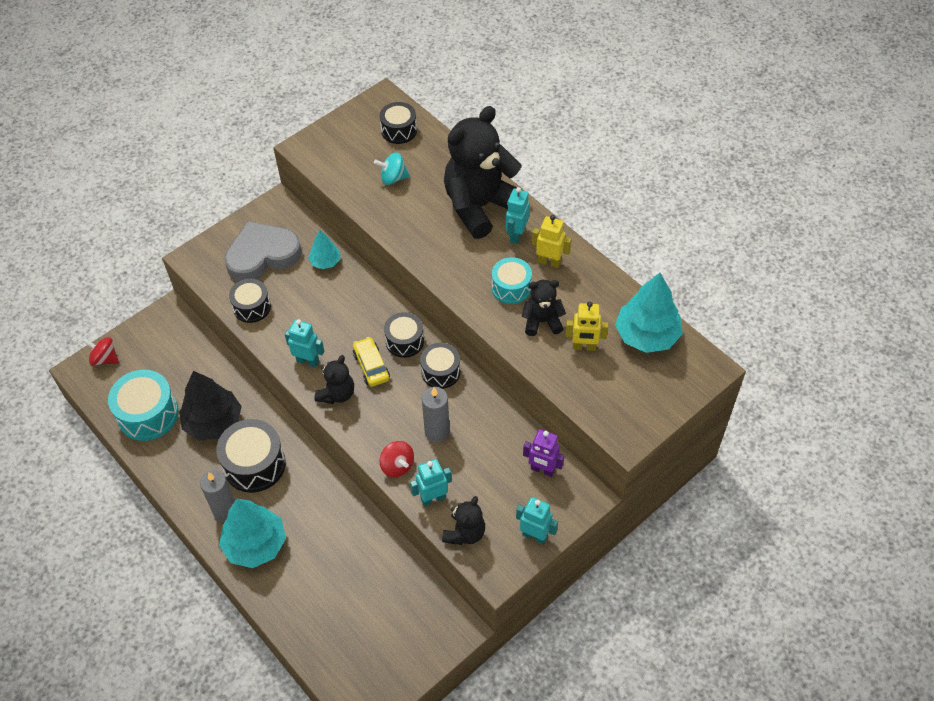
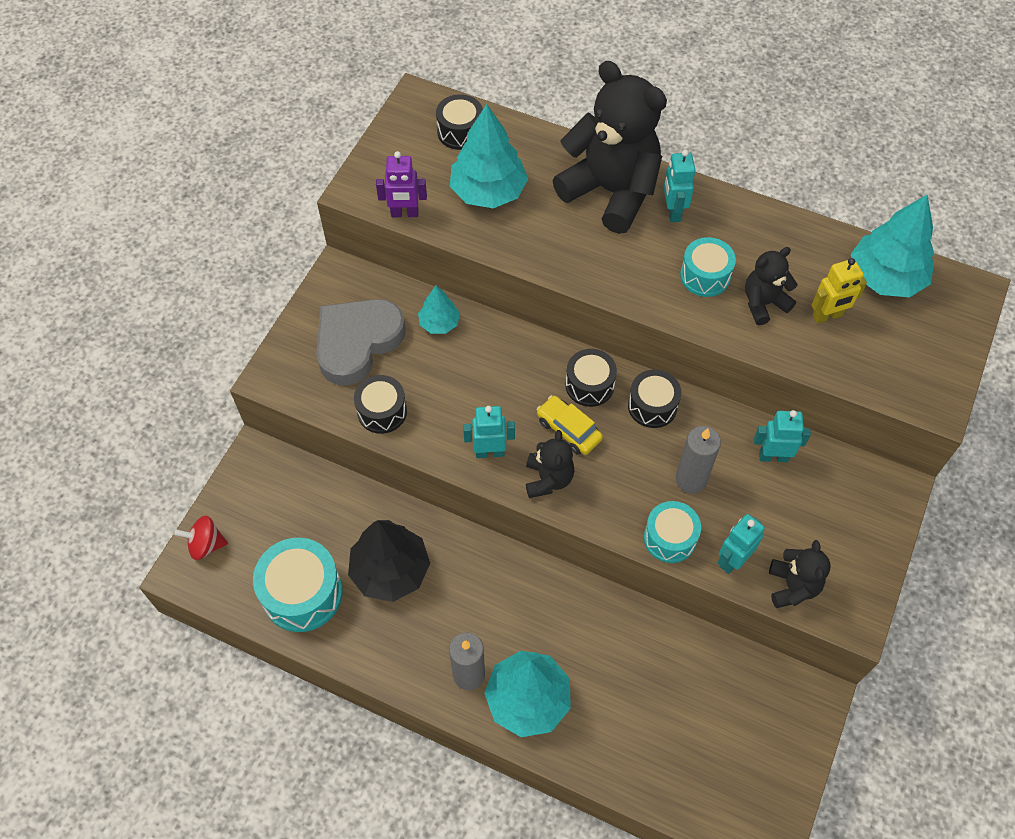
camera: 25 degrees left, 5 degrees up
black drum [216,419,286,493] -> none
turquoise spinning top [374,152,410,185] -> turquoise tree [450,104,528,208]
red spinning top [379,441,414,477] -> turquoise drum [644,501,701,563]
black teddy bear [444,106,522,239] -> black teddy bear turned 105 degrees clockwise [552,61,667,234]
turquoise robot [516,497,558,545] -> turquoise robot moved to [754,410,811,462]
purple robot [523,429,564,477] -> purple robot moved to [376,151,427,217]
yellow robot [532,215,571,268] -> none

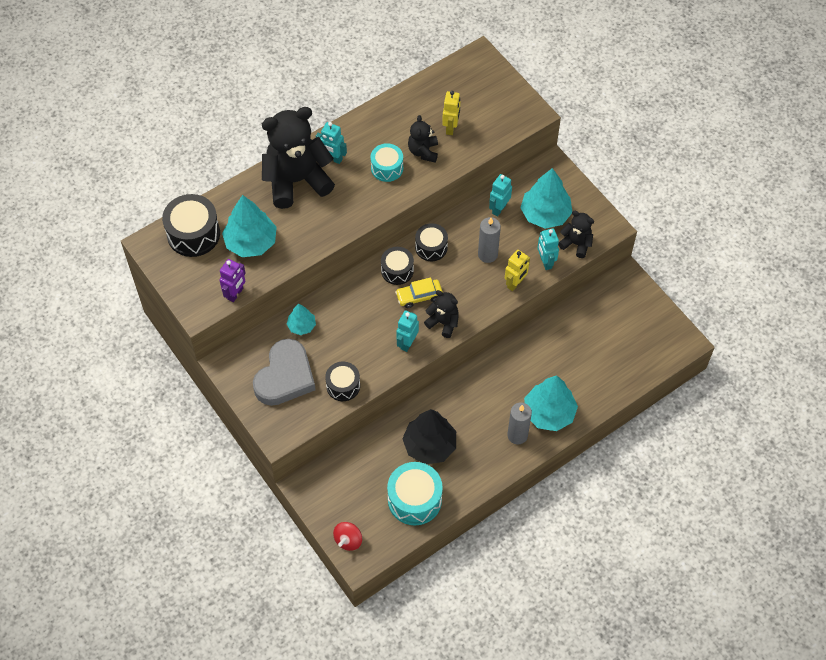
camera: 60 degrees left, 0 degrees up
grey heart [316,299,406,386] -> grey heart turned 135 degrees counterclockwise [253,339,316,406]
black drum [436,94,483,150] -> black drum [162,194,220,257], size x1.59
turquoise drum [644,501,701,563] -> yellow robot [505,250,530,291]
turquoise tree [851,195,934,297] -> turquoise tree moved to [520,168,572,229]

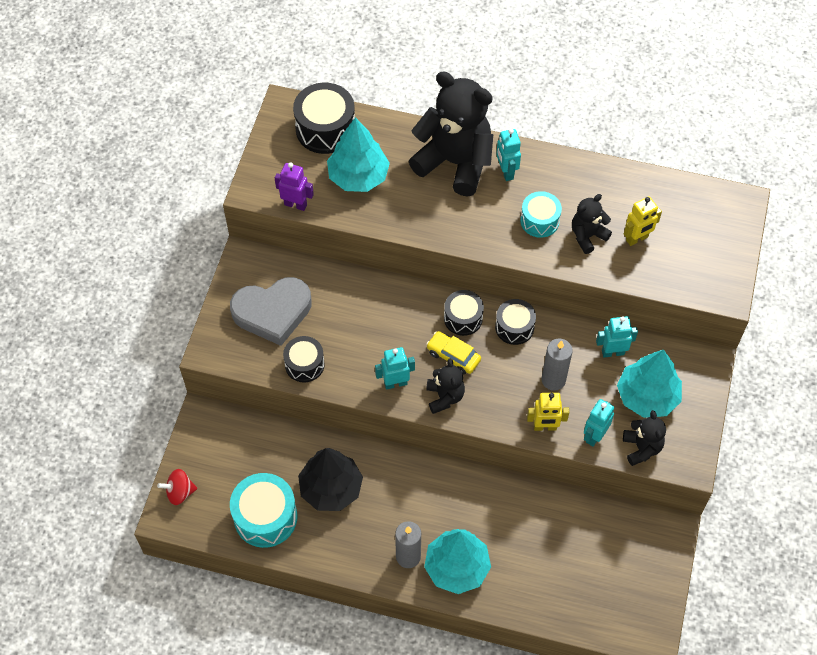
camera: 50 degrees right, 0 degrees up
purple robot [220,259,246,302] -> purple robot turned 150 degrees counterclockwise [274,162,314,211]
turquoise tree [287,304,316,335] -> none

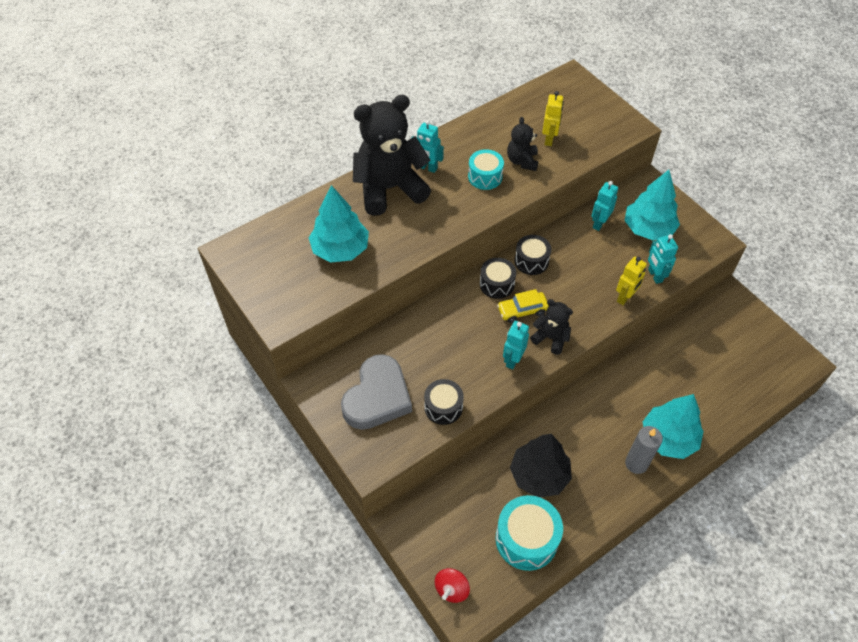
camera: 50 degrees left, 5 degrees down
purple robot [274,162,314,211] -> none
black drum [293,83,355,154] -> none
grey candle [542,339,573,391] -> none
black teddy bear [623,410,666,466] -> none

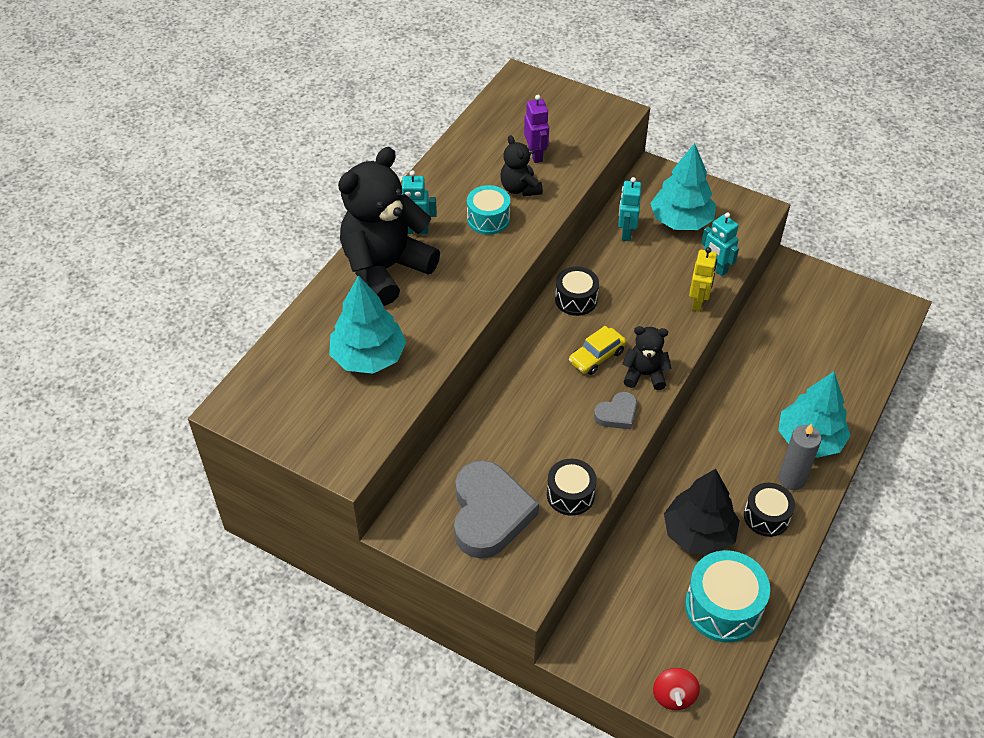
camera: 25 degrees left, 5 degrees down
black drum [480,258,516,299] -> black drum moved to [744,483,795,537]
turquoise robot [503,321,529,370] -> grey heart [594,392,637,429]
yellow robot [542,91,564,146] -> purple robot [524,95,549,163]

